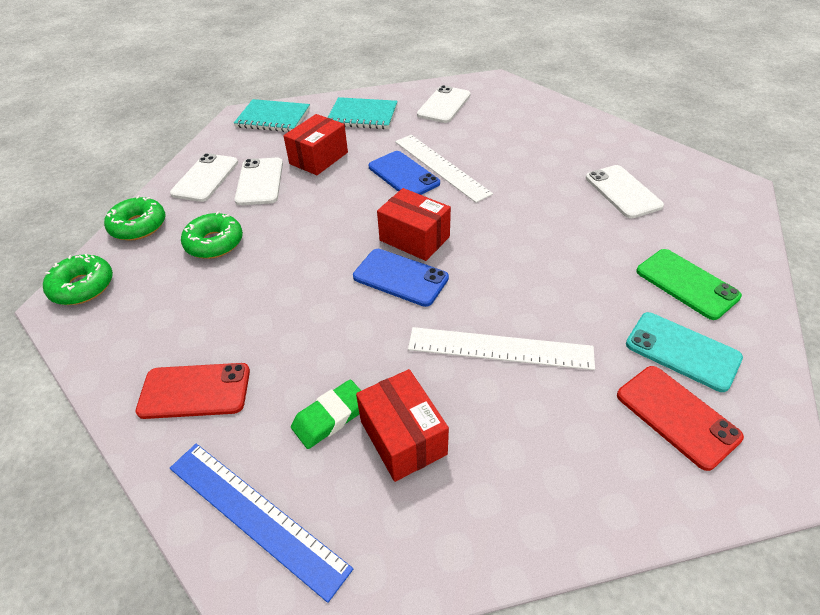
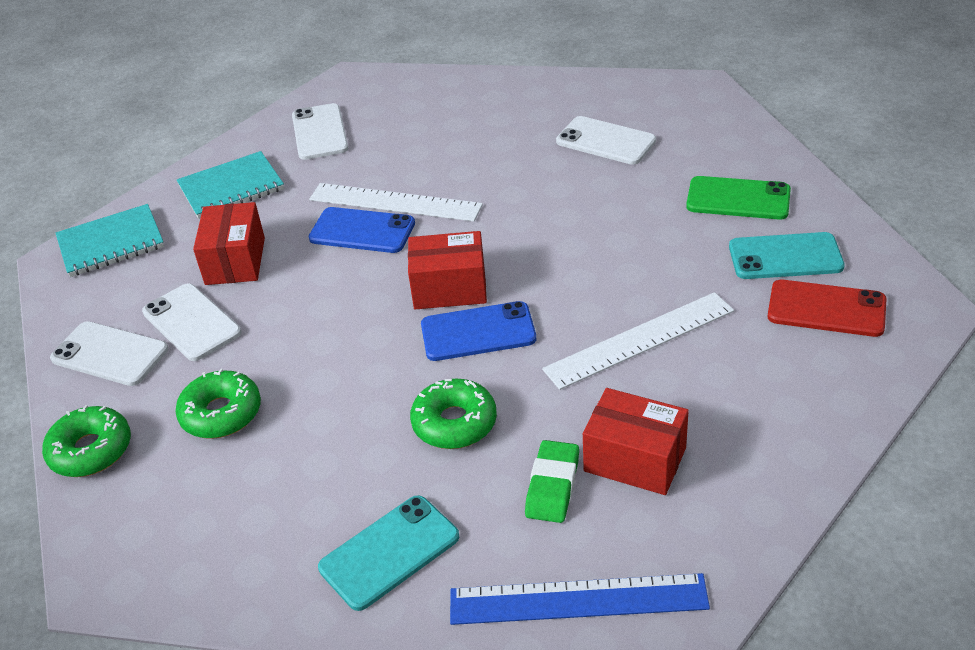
camera: 35 degrees left, 5 degrees down
green donut [43,254,113,305] -> green donut moved to [410,379,497,449]
red phone [136,363,250,419] -> turquoise phone [318,495,459,611]
white phone [170,153,238,202] -> white phone turned 45 degrees counterclockwise [50,321,168,386]

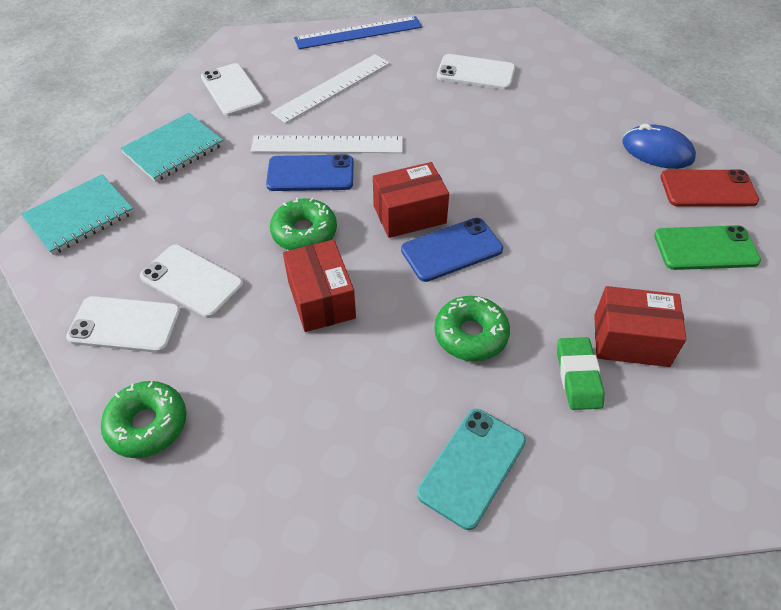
camera: 20 degrees left, 10 degrees up
green donut [176,369,261,439] -> green donut moved to [270,198,337,250]
red box [193,202,265,285] -> red box moved to [283,240,356,332]
blue ruler [450,573,710,625] -> blue ruler moved to [294,16,422,49]
white ruler [542,292,734,390] -> white ruler moved to [271,54,390,123]
green phone [686,176,791,220] -> green phone moved to [654,225,761,270]
turquoise phone [729,232,845,279] -> blue mouse [622,124,696,169]

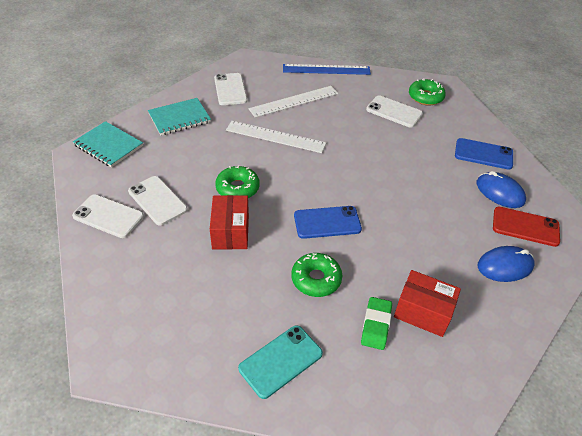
camera: 15 degrees right, 5 degrees down
turquoise notebook [21,174,134,255] -> turquoise notebook turned 60 degrees clockwise [73,121,143,167]
green donut [101,381,187,458] -> green donut moved to [409,78,446,105]
blue phone [266,155,353,191] -> blue phone moved to [455,138,513,169]
red box [373,162,449,238] -> none
green phone [654,225,761,270] -> blue mouse [478,246,534,282]

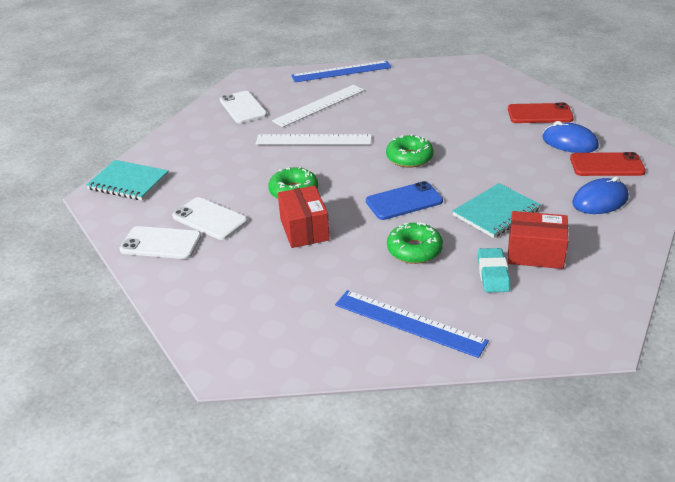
camera: 10 degrees left, 10 degrees down
turquoise notebook [148,98,211,136] -> turquoise notebook moved to [452,183,541,238]
turquoise phone [238,325,323,399] -> blue ruler [335,290,489,358]
green eraser [361,297,392,350] -> turquoise eraser [478,248,510,292]
white phone [366,95,423,128] -> none
green donut [409,78,446,105] -> green donut moved to [386,134,434,168]
blue phone [455,138,513,169] -> red phone [508,103,574,123]

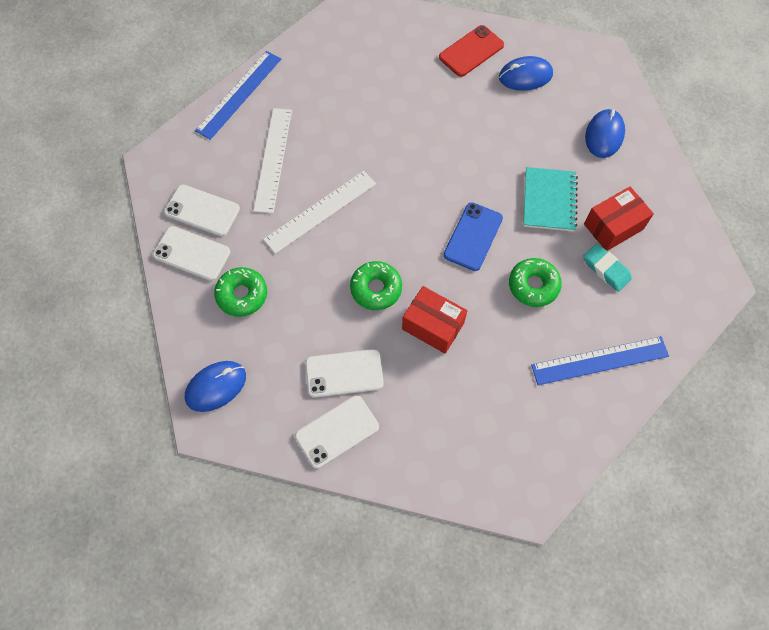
camera: 45 degrees left, 30 degrees up
turquoise notebook [86,160,169,200] -> blue mouse [185,361,246,412]
green donut [386,134,434,168] -> green donut moved to [214,267,267,317]
red phone [570,152,646,176] -> none
none -> white phone [153,226,230,281]

